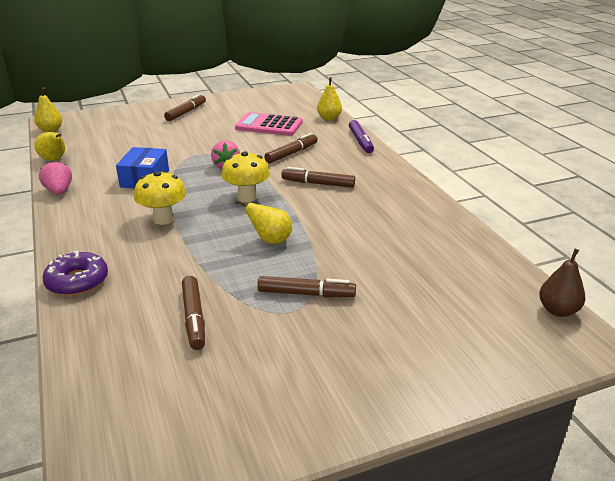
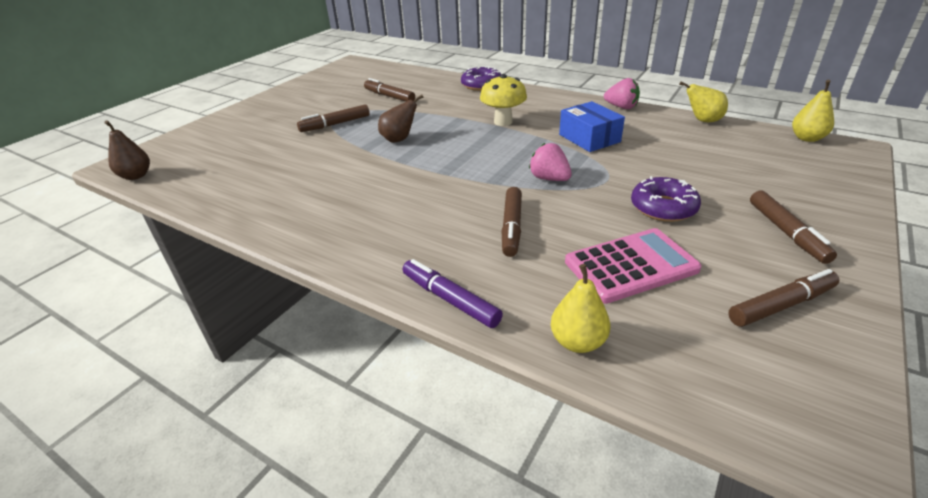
camera: 145 degrees right, 5 degrees up
yellow mushroom [221,151,270,203] -> none
yellow pear [235,199,292,244] -> brown pear [378,95,424,143]
brown marker [282,167,355,188] -> brown marker moved to [728,269,840,327]
none -> purple donut [631,176,701,222]

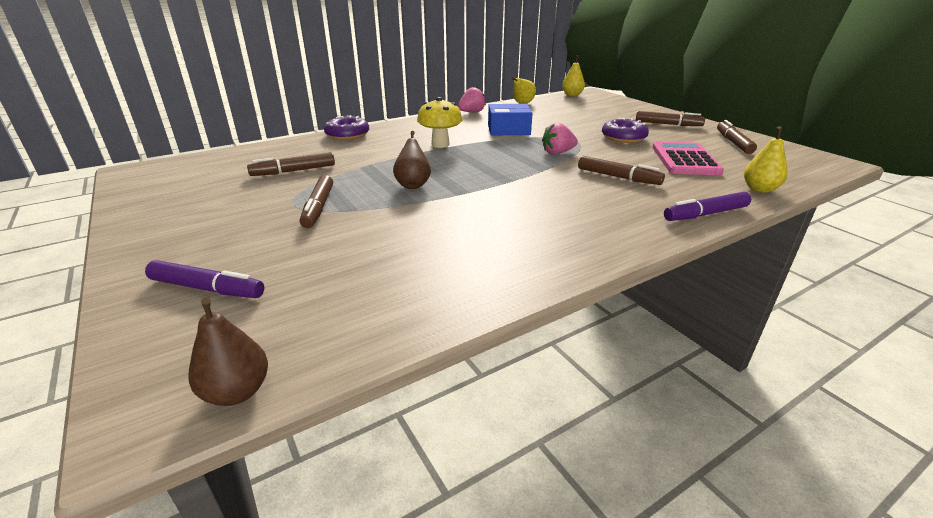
camera: 65 degrees left, 5 degrees down
none -> purple marker [145,260,264,298]

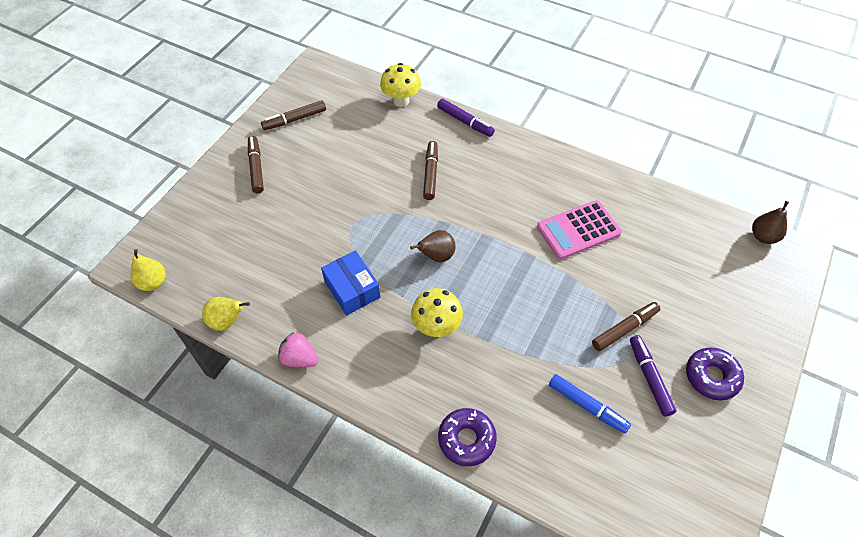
camera: 120 degrees left, 25 degrees up
purple marker [145,260,264,298] -> purple marker moved to [630,335,676,416]
brown marker [247,152,335,176] -> blue marker [549,374,631,434]
brown pear [393,131,431,189] -> brown pear moved to [410,230,456,262]
pink strawberry [542,123,578,155] -> none
purple donut [602,118,649,143] -> purple donut moved to [686,347,744,400]
pink calculator [652,141,724,175] -> pink calculator moved to [537,200,622,259]
yellow pear [744,126,788,193] -> yellow mushroom [380,63,421,107]

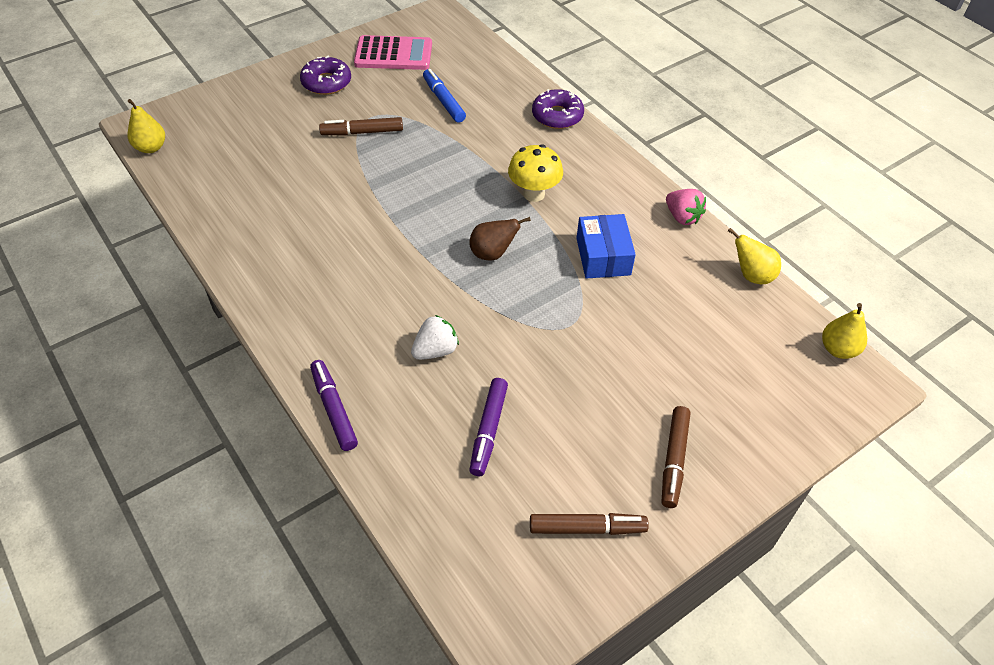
camera: 155 degrees left, 5 degrees down
yellow mushroom [380,63,421,107] -> none
brown marker [423,141,438,200] -> white strawberry [411,315,459,360]
pink calculator [537,200,622,259] -> pink calculator moved to [354,35,432,70]
purple marker [630,335,676,416] -> purple marker moved to [469,378,508,476]
brown pear [752,201,789,244] -> yellow pear [128,99,165,153]

